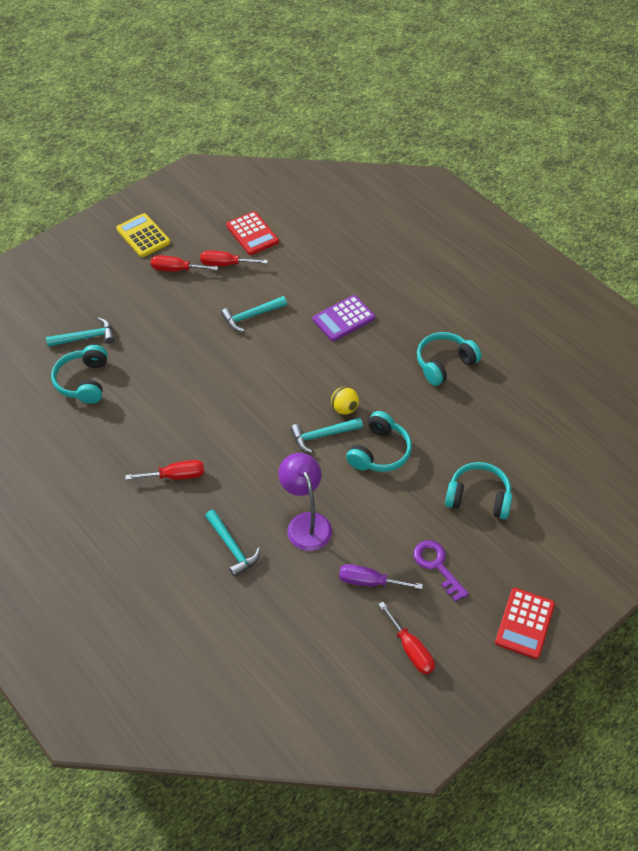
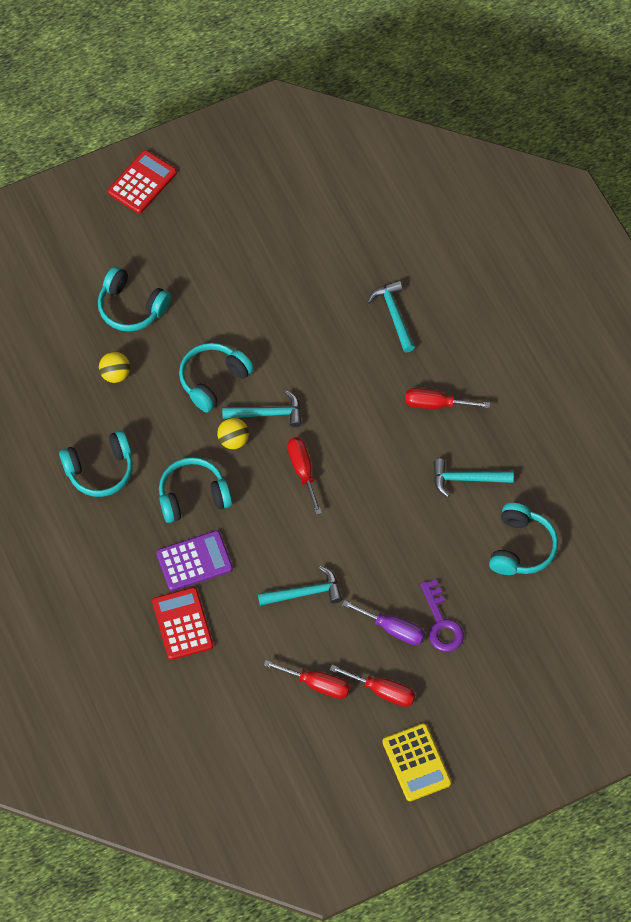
camera: 165 degrees left, 10 degrees up
turquoise hammer [46,318,115,347] -> turquoise hammer moved to [433,459,514,497]
red calculator [226,211,279,255] -> red calculator moved to [152,587,213,660]
purple lamp [278,453,332,551] -> none
purple screwdriver [339,564,423,589] -> purple screwdriver moved to [342,600,425,645]
red screwdriver [378,602,435,675] -> red screwdriver moved to [287,437,322,515]
purple key [413,540,469,602] -> purple key moved to [420,579,464,652]
none -> yellow ball [99,352,130,383]
none -> turquoise headphones [159,457,232,523]

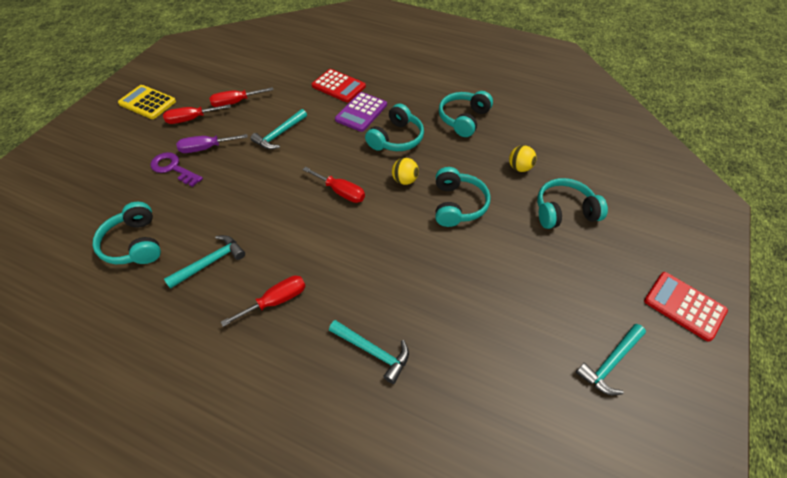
camera: 140 degrees right, 10 degrees down
red calculator [108,150,177,214] -> red calculator turned 135 degrees clockwise [644,272,728,342]
turquoise hammer [222,390,302,427] -> turquoise hammer moved to [576,324,646,395]

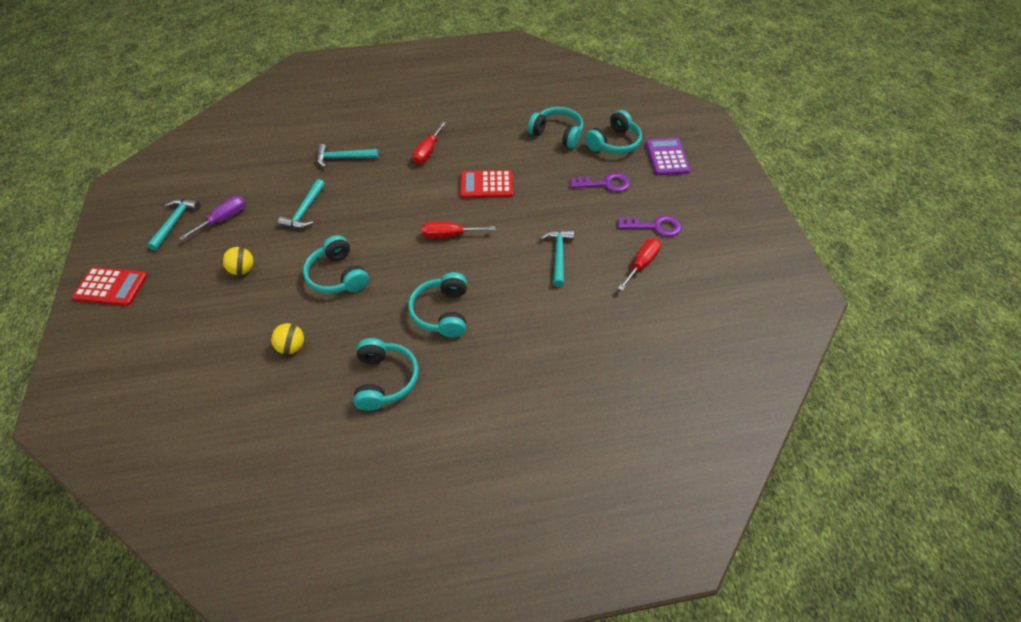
camera: 145 degrees right, 0 degrees up
yellow calculator [118,85,176,119] -> none
red screwdriver [163,104,231,124] -> purple key [618,215,682,237]
turquoise hammer [164,235,245,289] -> turquoise hammer moved to [278,179,325,229]
purple screwdriver [176,134,248,153] -> purple screwdriver moved to [179,196,246,240]
red calculator [312,69,366,102] -> red calculator moved to [460,170,513,198]
purple calculator [335,92,387,132] -> purple calculator moved to [646,138,691,175]
yellow ball [392,158,419,185] -> yellow ball moved to [223,247,254,275]
turquoise headphones [537,178,608,229] -> turquoise headphones moved to [585,110,642,154]

